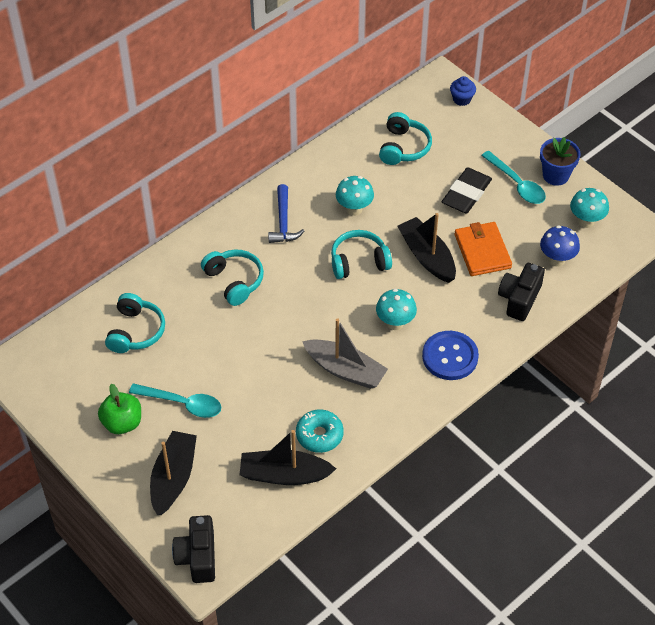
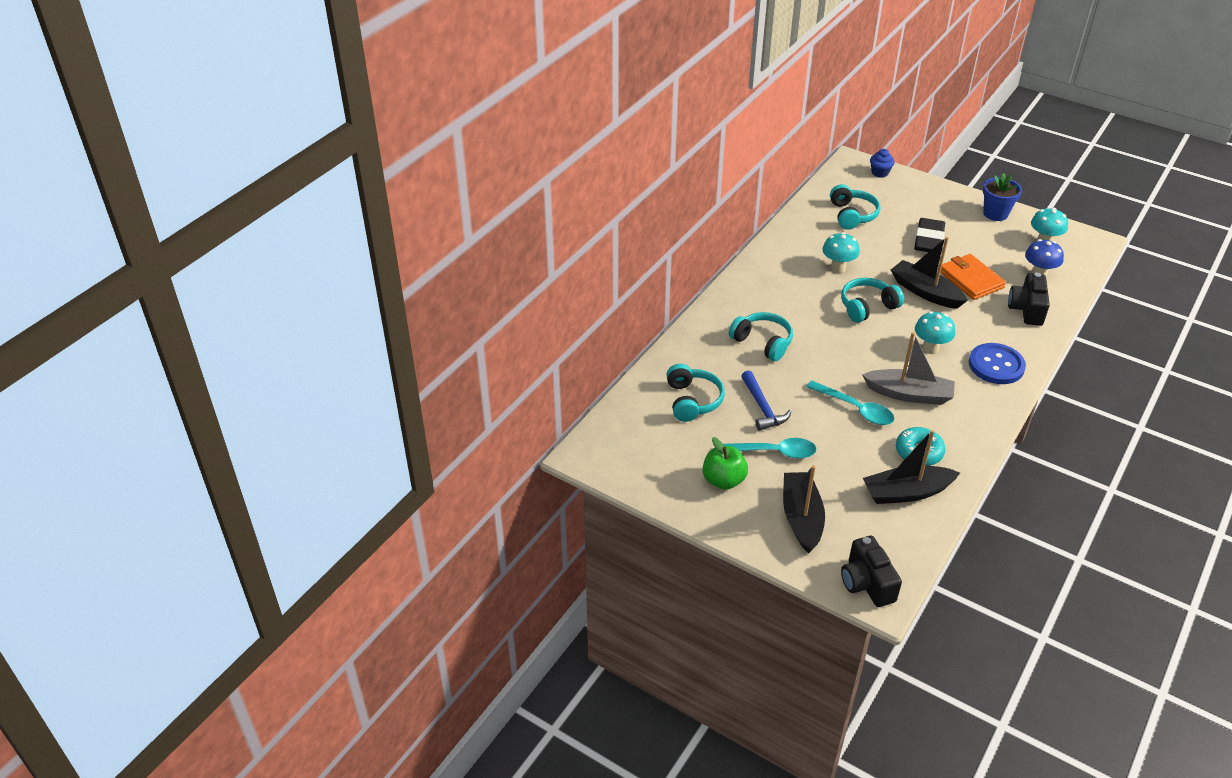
camera: 15 degrees left, 10 degrees down
blue hammer [268,184,305,243] -> blue hammer moved to [741,371,791,431]
turquoise spoon [481,151,546,204] -> turquoise spoon moved to [806,381,894,425]

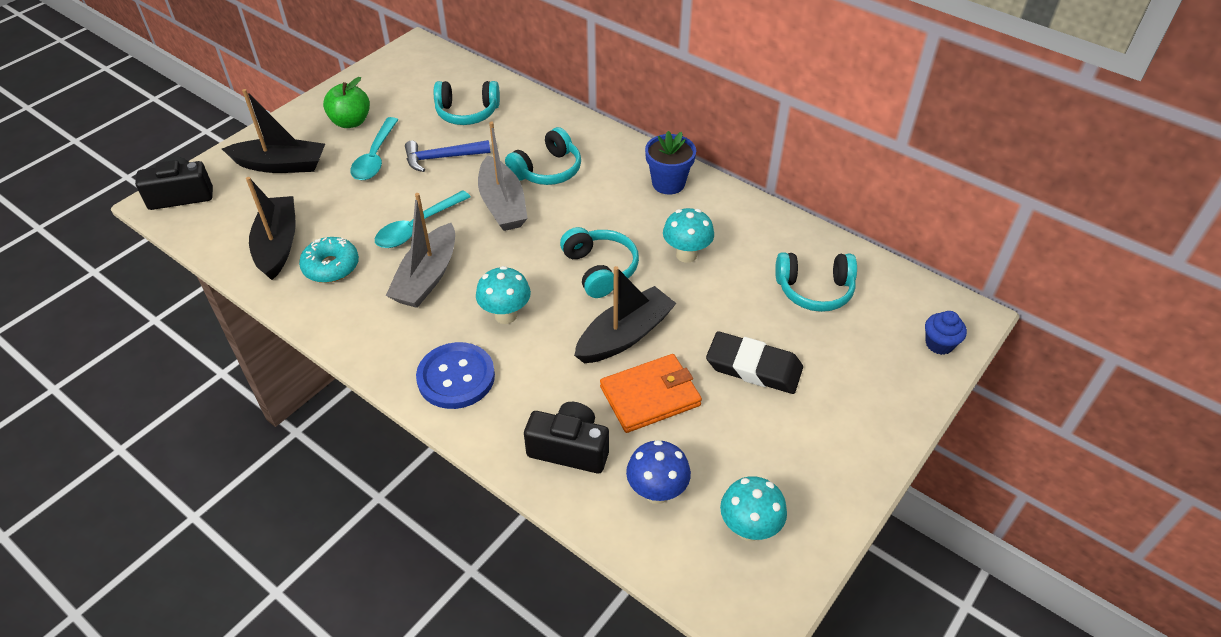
camera: 95 degrees right, 5 degrees up
blue flower pot [983,173,1022,221] -> blue flower pot moved to [645,131,696,194]
none -> grey boat [478,121,528,231]

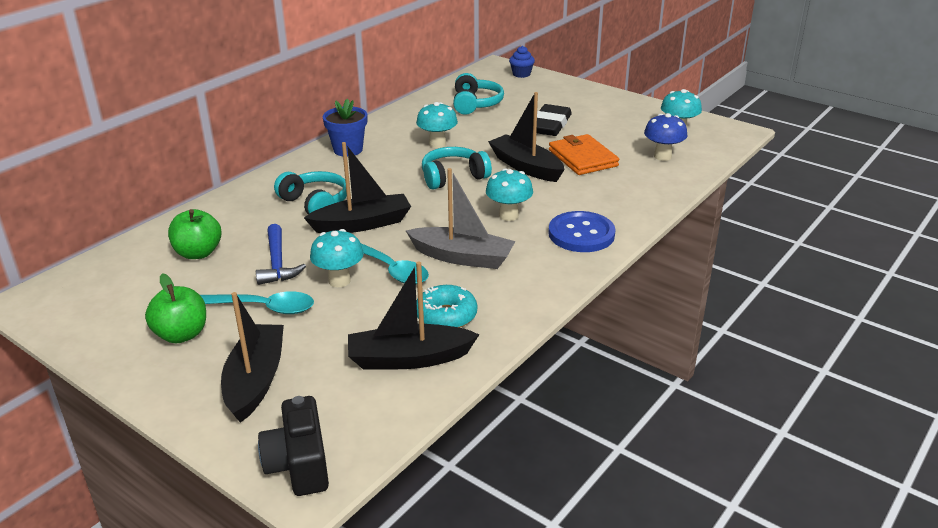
camera: 90 degrees left, 15 degrees down
turquoise headphones [434,81,500,125] -> green apple [168,209,221,259]
grey boat [478,121,528,231] -> black boat [304,142,411,233]
black camera [524,402,609,473] -> none
none -> turquoise mushroom [310,229,364,287]

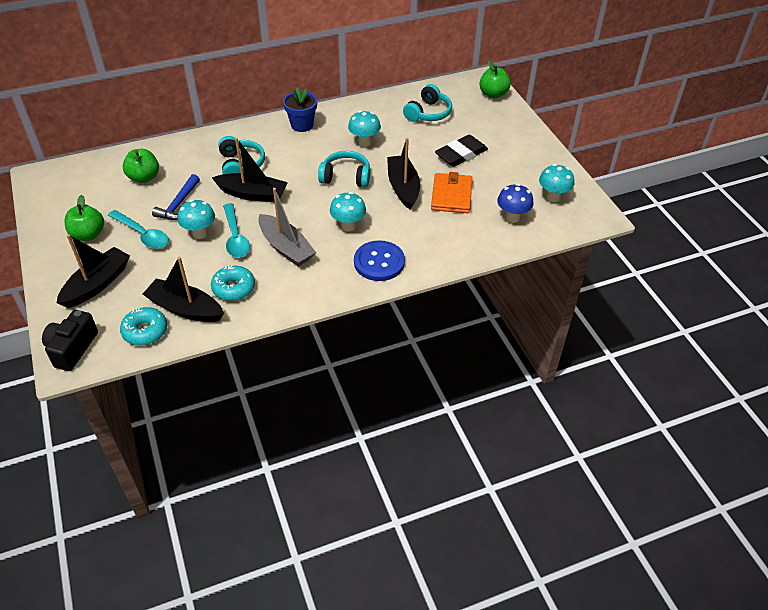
camera: 30 degrees right, 15 degrees up
blue cupcake [509,46,535,78] -> green apple [479,60,511,98]
none -> turquoise donut [120,307,167,346]

